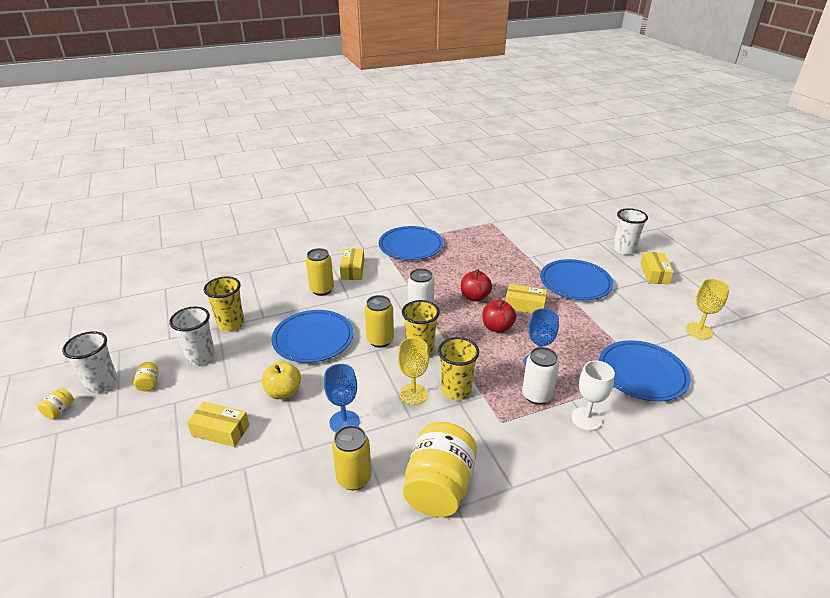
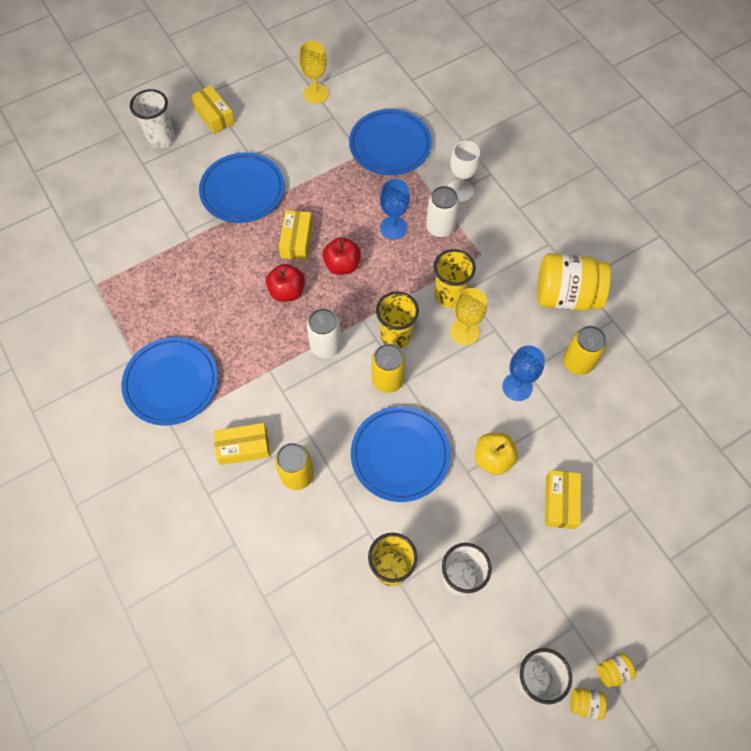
camera: 100 degrees left, 30 degrees up
yellow jar [133,362,159,391] -> yellow jar moved to [597,653,636,688]
yellow box [640,252,674,284] -> yellow box turned 60 degrees clockwise [190,85,235,134]

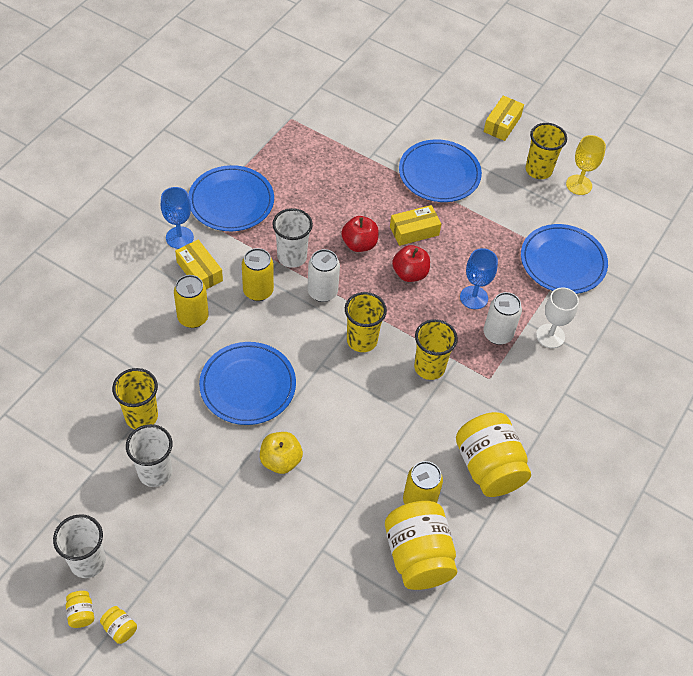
camera: 60 degrees right, 10 degrees down
white cup [130,89,175,148] -> white cup moved to [272,208,313,268]
yellow can [372,344,406,393] -> yellow can moved to [242,248,274,301]
yellow goblet [450,288,487,346] -> none
blue goblet [502,345,545,401] -> blue goblet moved to [161,187,194,249]
yellow box [545,470,581,529] -> none
none -> yellow jar [385,501,457,590]
none -> yellow cup [526,123,567,179]

